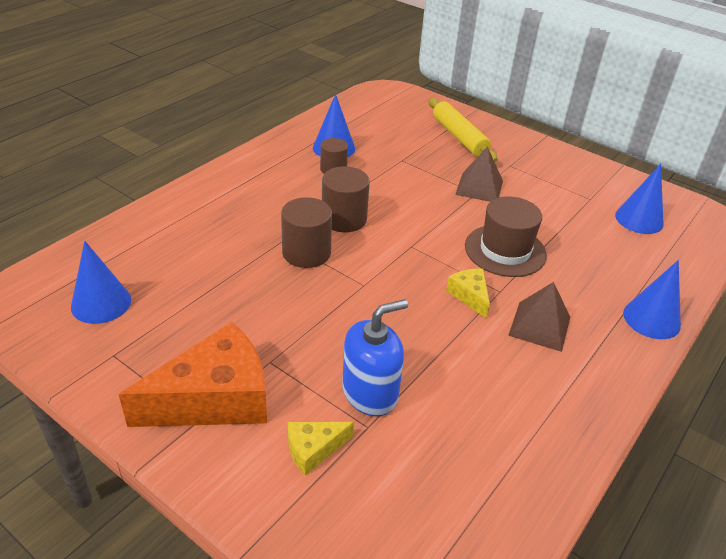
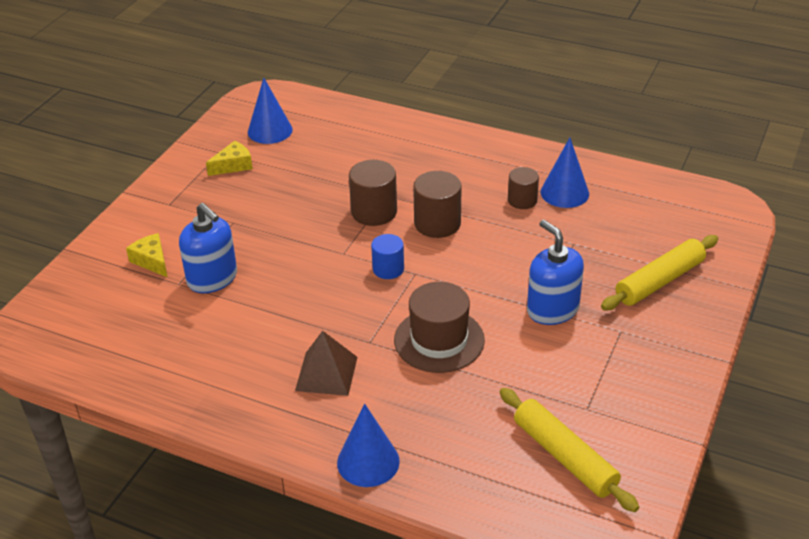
camera: 80 degrees right, 0 degrees up
orange cheese [119,322,267,427] -> none
yellow cheese [446,269,490,319] -> yellow cheese moved to [206,141,253,176]
brown pyramid [455,147,503,202] -> blue soap dispenser [527,220,584,325]
blue cone [615,164,664,234] -> yellow rolling pin [500,388,639,512]
none -> blue cylinder [371,234,404,279]

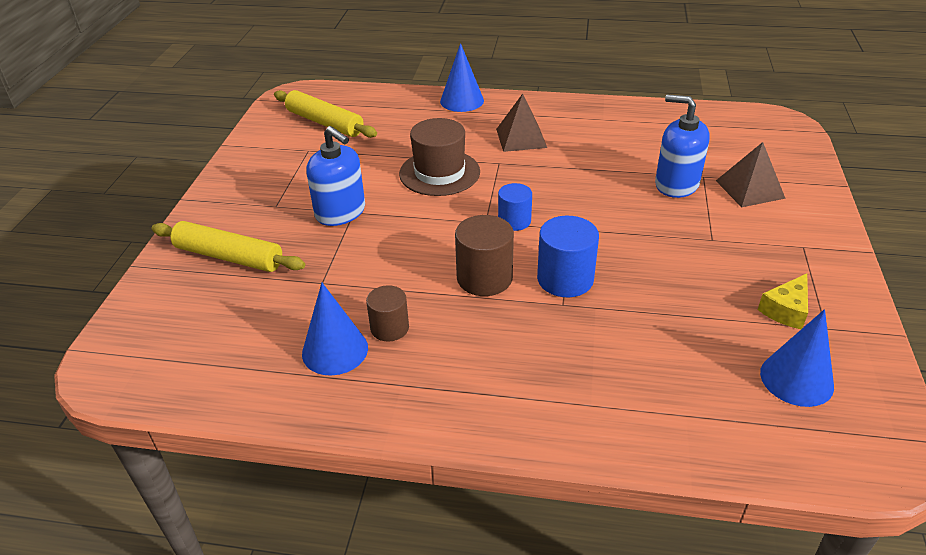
camera: 165 degrees right, 0 degrees up
yellow cheese [126,233,168,278] -> brown pyramid [716,142,786,207]
brown cylinder [349,160,397,226] -> blue cylinder [537,216,599,297]
yellow rolling pin [601,235,718,310] -> yellow rolling pin turned 75 degrees clockwise [151,221,305,272]

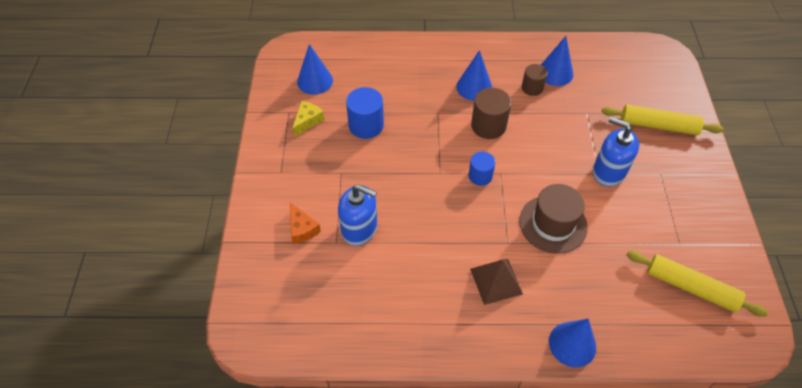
camera: 170 degrees right, 15 degrees up
blue cylinder [537,216,599,297] -> blue cylinder moved to [346,87,384,139]
brown pyramid [716,142,786,207] -> orange cheese [290,202,321,244]
none -> blue cone [456,50,492,101]

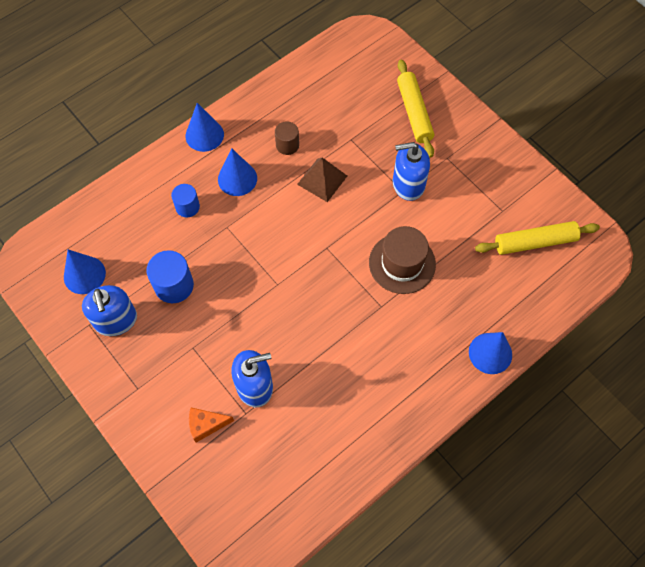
camera: 40 degrees left, 10 degrees up
orange cheese [290,202,321,244] -> orange cheese turned 150 degrees clockwise [189,408,234,443]
yellow cheese [292,101,325,137] -> blue soap dispenser [82,285,137,336]
blue cylinder [468,151,496,186] -> blue cylinder moved to [171,184,200,217]
brown pyramid [470,259,523,305] -> brown pyramid moved to [297,158,347,202]
brown cylinder [471,88,512,139] -> none
blue cone [541,36,573,86] -> blue cone moved to [186,103,224,152]
yellow rolling pin [602,105,724,135] -> yellow rolling pin turned 75 degrees counterclockwise [397,60,434,158]

